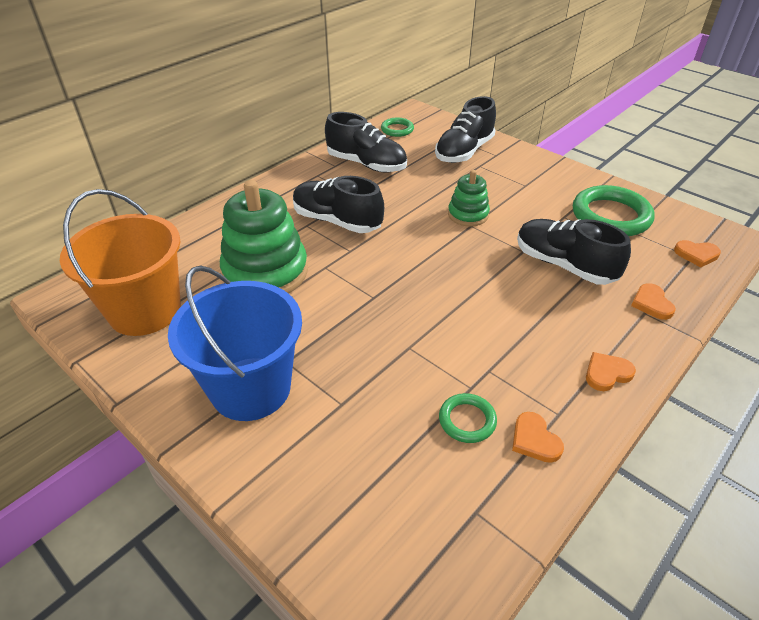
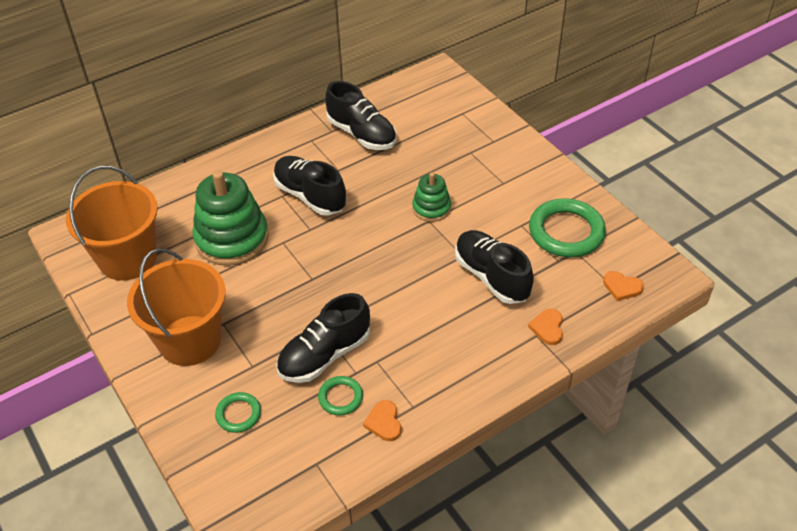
camera: 15 degrees right, 5 degrees up
blue bucket [168,265,302,421] -> orange bucket [127,248,226,366]
green ring [381,118,414,137] -> green ring moved to [215,392,261,433]
black shoe [435,96,496,163] -> black shoe moved to [276,293,370,383]
orange heart [586,352,636,391] -> none

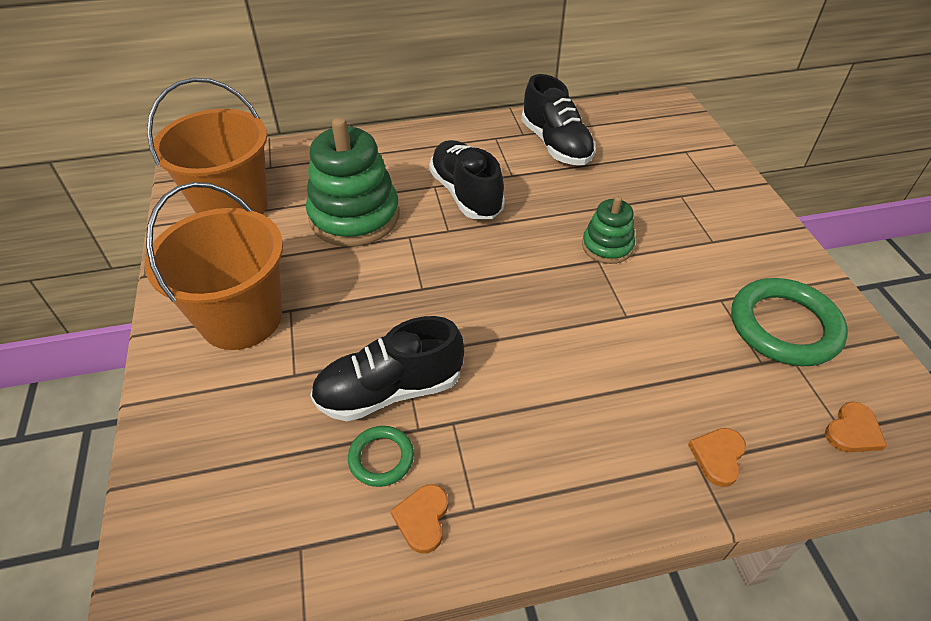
camera: 20 degrees right, 0 degrees up
green ring [215,392,261,433] -> none
black shoe [455,230,534,304] -> none
orange heart [603,271,644,301] -> orange heart turned 90 degrees counterclockwise [825,401,887,452]

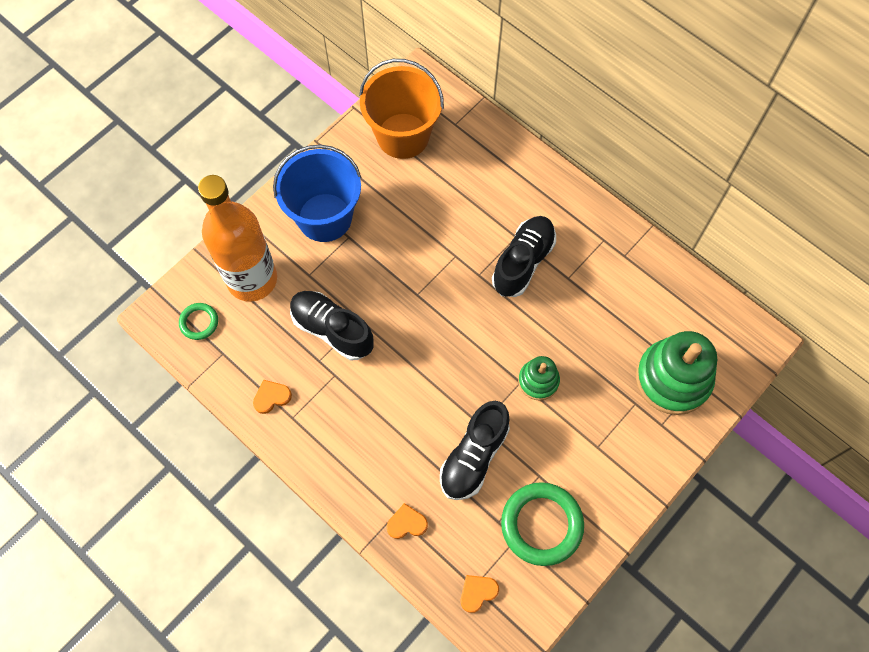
camera: 55 degrees right, 20 degrees up
orange bucket [145,182,283,350] -> blue bucket [273,144,362,242]
green stacking toy [306,117,399,247] -> green stacking toy moved to [636,331,717,415]
green ring [348,426,414,487] -> green ring moved to [179,303,218,340]
black shoe [521,74,596,165] -> black shoe moved to [440,401,510,500]
orange heart [825,401,887,452] -> orange heart turned 135 degrees clockwise [461,575,499,613]
none -> orange bottle [198,175,277,302]

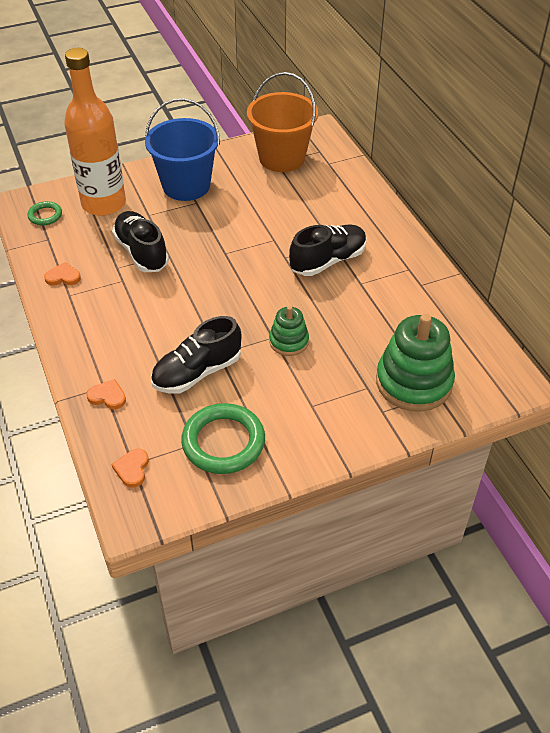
camera: 25 degrees right, 20 degrees down
orange heart [461,575,499,613] -> orange heart turned 75 degrees counterclockwise [112,449,149,488]

